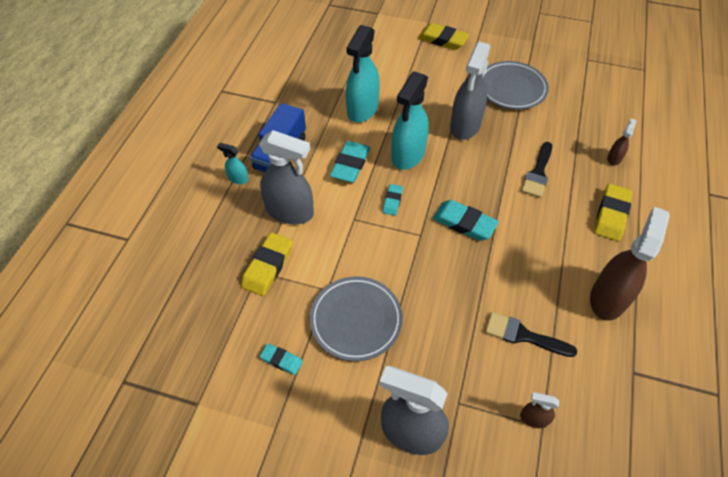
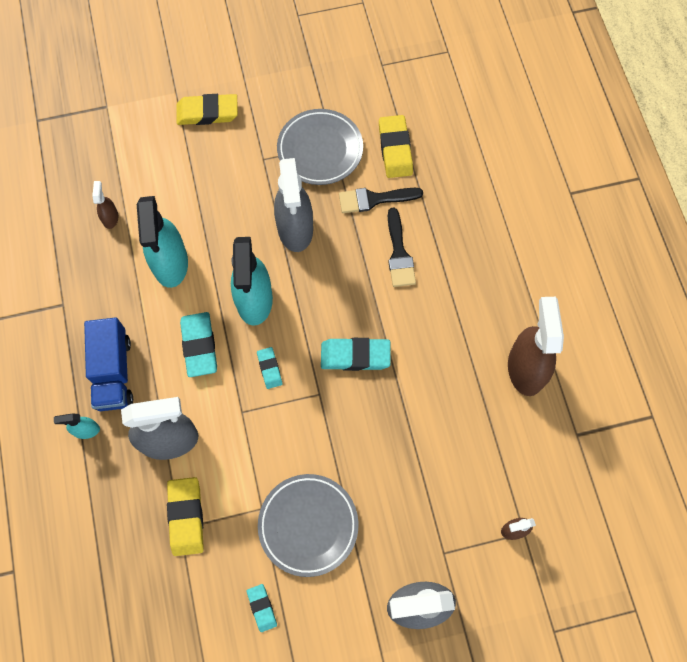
camera: 30 degrees left, 15 degrees up
turquoise eraser [260,343,303,375] -> turquoise eraser turned 75 degrees clockwise [247,584,277,632]
black brush [485,312,577,357] -> black brush moved to [339,188,423,213]
yellow eraser [594,184,633,241] -> yellow eraser moved to [379,115,413,178]
brown spray bottle [607,118,636,166] -> brown spray bottle moved to [92,181,118,229]

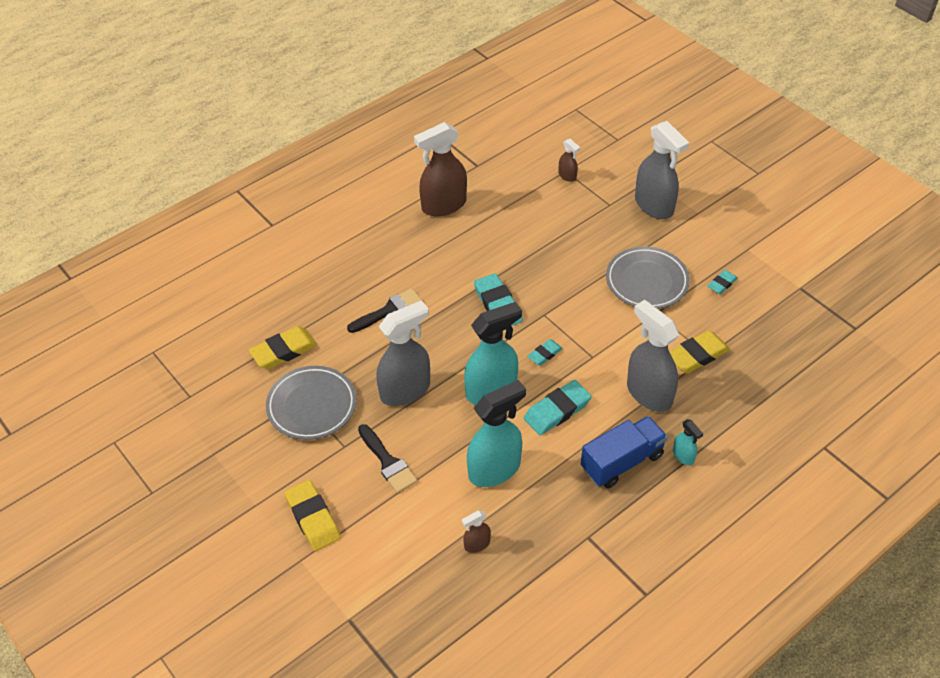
camera: 115 degrees left, 20 degrees down
black brush [339,188,423,213] -> black brush moved to [358,424,417,493]

